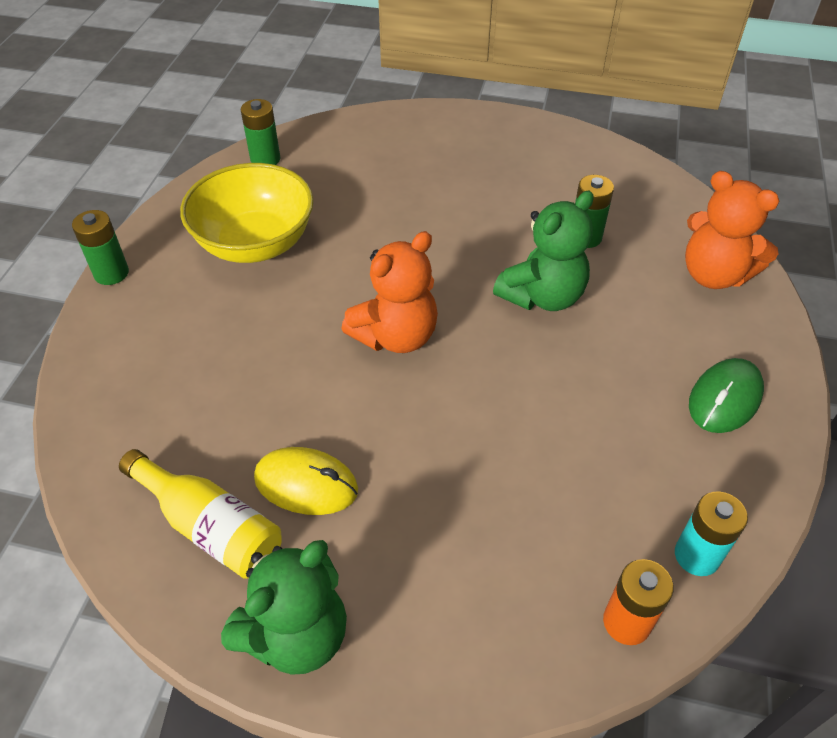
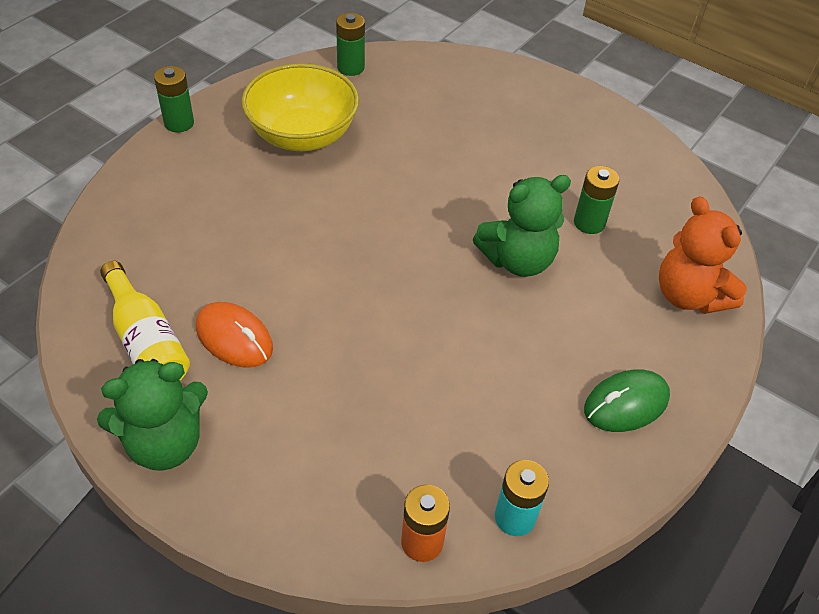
camera: 20 degrees right, 0 degrees up
yellow mouse [254,447,358,515] -> orange mouse [196,302,273,368]
orange teddy bear [342,231,438,353] -> none

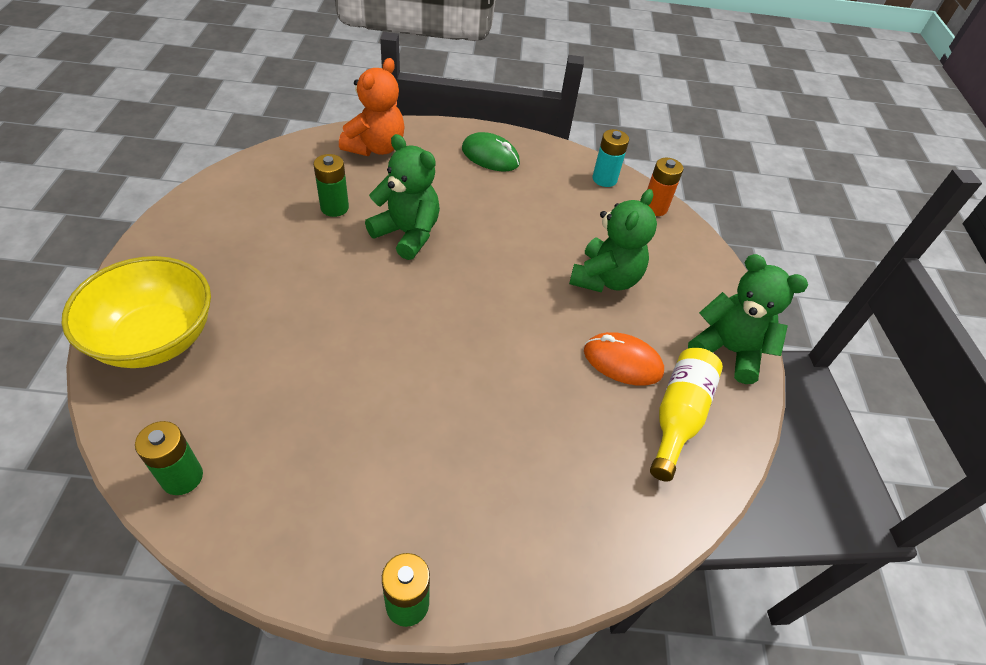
camera: 125 degrees left, 0 degrees up
orange mouse [196,302,273,368] -> orange mouse turned 75 degrees counterclockwise [584,332,664,385]
yellow bowl [241,63,359,151] -> yellow bowl moved to [62,256,211,368]
none -> green teddy bear [569,189,657,293]

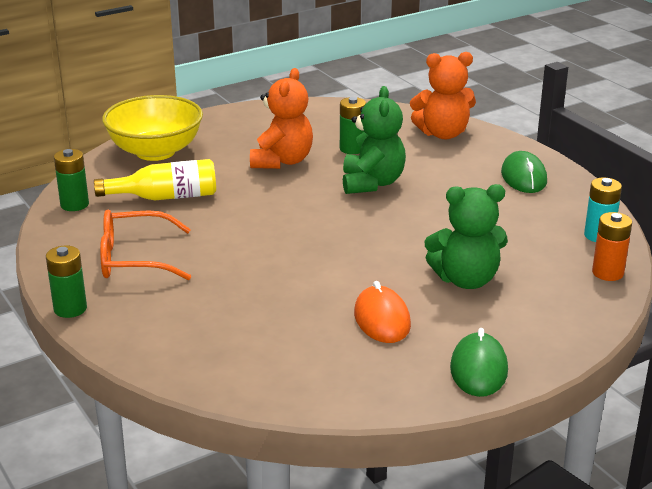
camera: 60 degrees right, 20 degrees down
yellow bottle [650,348,723,481] -> yellow bottle moved to [94,159,216,200]
green teddy bear [688,254,808,384] -> green mouse [450,328,508,397]
none -> orange glasses [100,210,191,280]
none -> orange teddy bear [250,68,313,169]

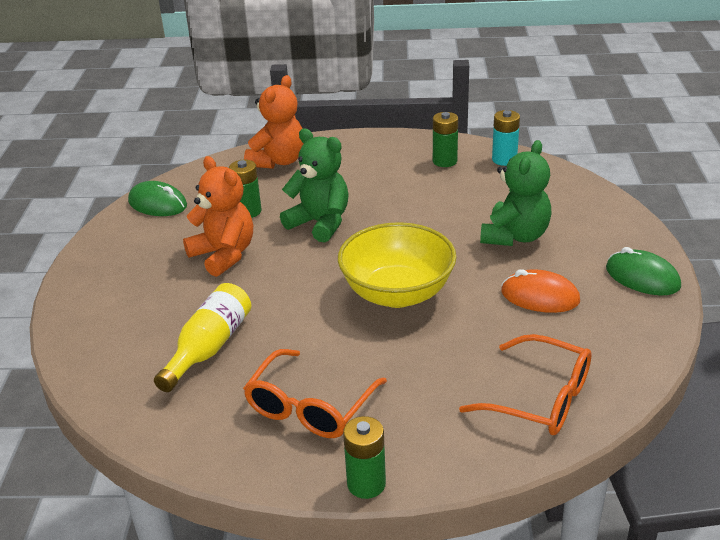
camera: 55 degrees left, 5 degrees up
green battery [54,149,89,211] -> green battery moved to [433,112,458,167]
yellow bowl [102,95,203,161] -> yellow bowl moved to [338,222,456,308]
green mouse [501,151,547,193] -> green mouse moved to [128,181,187,216]
orange battery [592,212,632,281] -> none
none -> orange glasses [459,334,592,435]

